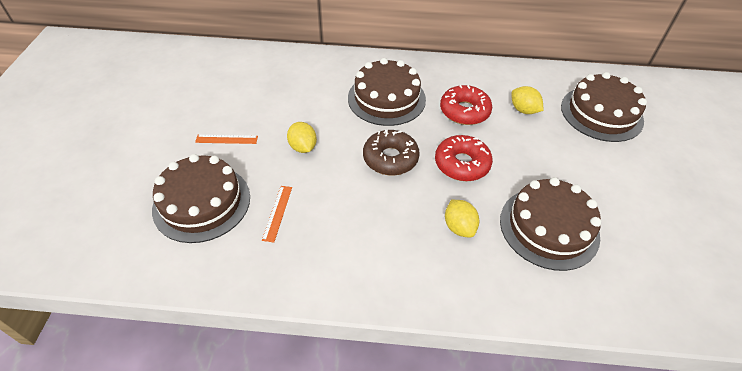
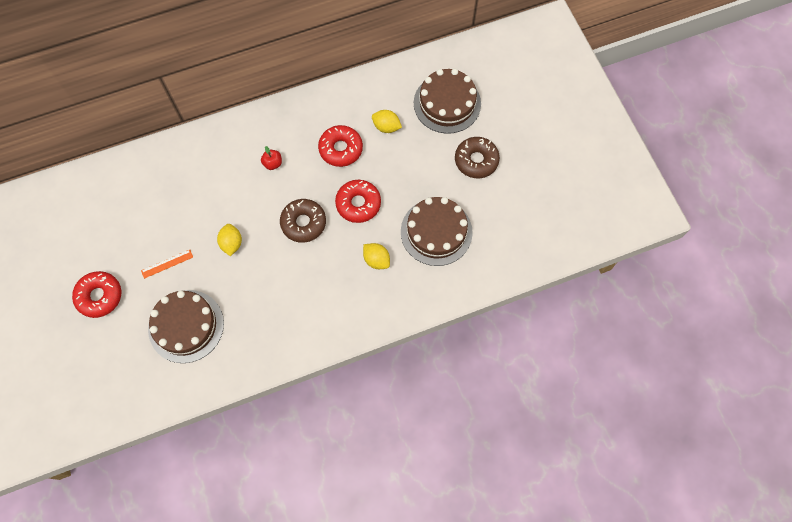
camera: 25 degrees left, 20 degrees up
orange ruler [262,186,292,243] -> none
yellow lemon [287,122,317,153] -> yellow lemon turned 45 degrees clockwise [217,224,242,256]
brown cake [348,58,426,126] -> red apple [261,146,282,170]
none -> red donut [72,271,121,318]
none -> brown donut [455,137,500,178]

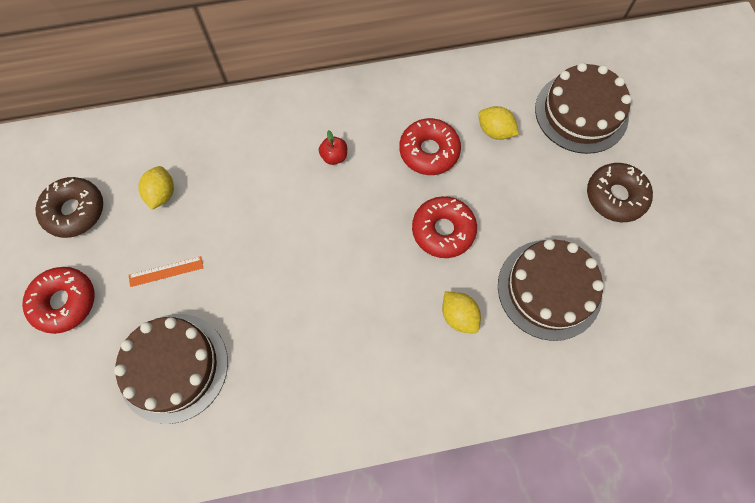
camera: 10 degrees right, 0 degrees up
yellow lemon [217,224,242,256] -> yellow lemon moved to [138,166,174,210]
brown donut [280,199,326,243] -> brown donut moved to [35,177,103,238]

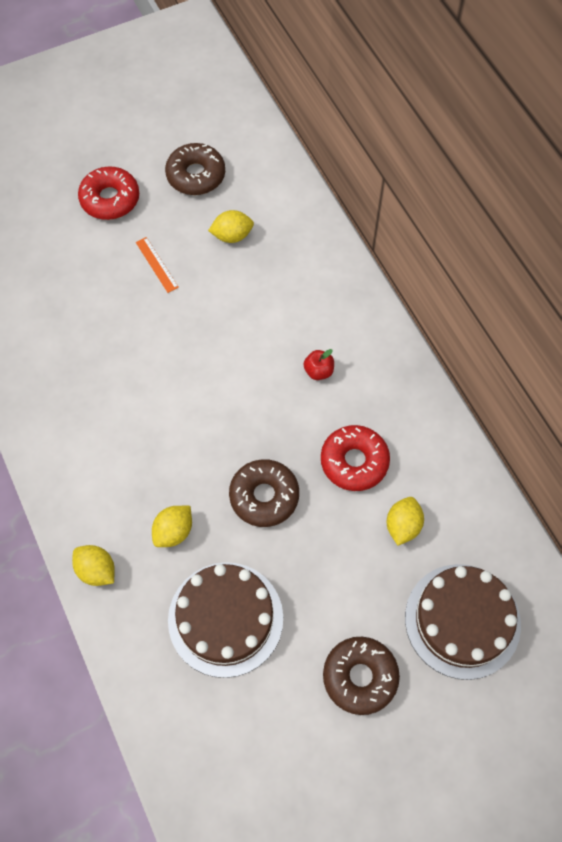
camera: 75 degrees right, 5 degrees down
brown cake [114,314,228,424] -> none
red donut [412,196,477,258] -> brown donut [229,459,299,527]
none -> yellow lemon [72,545,115,586]

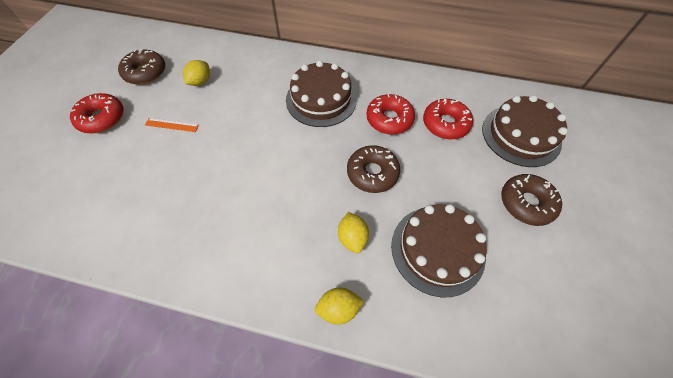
camera: 50 degrees left, 5 degrees down
red apple [303,349,334,380] -> brown cake [286,60,357,127]
yellow lemon [387,497,424,545] -> red donut [423,99,473,140]

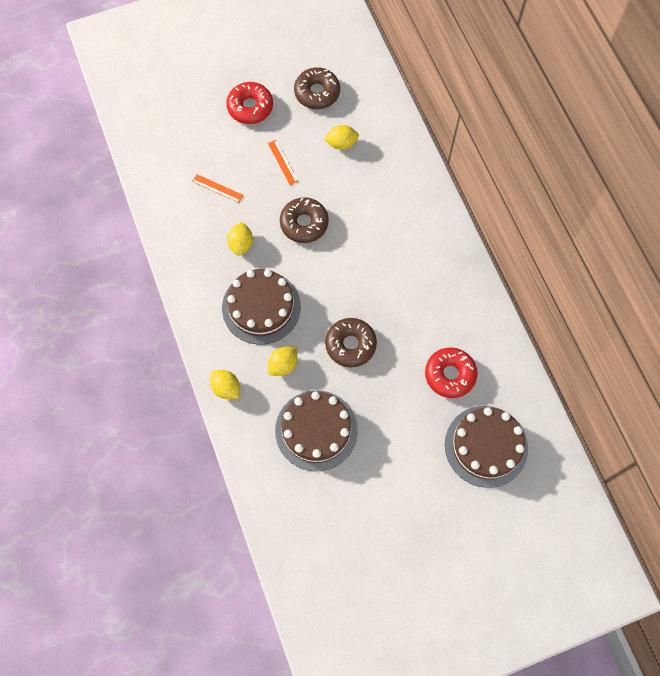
camera: 55 degrees right, 10 degrees up
brown cake [286,60,357,127] -> brown cake moved to [222,269,301,345]
red donut [366,94,415,135] -> none
brown donut [501,174,562,226] -> brown donut moved to [280,197,328,243]
none -> orange ruler [192,174,244,203]
none -> yellow lemon [227,222,253,256]

